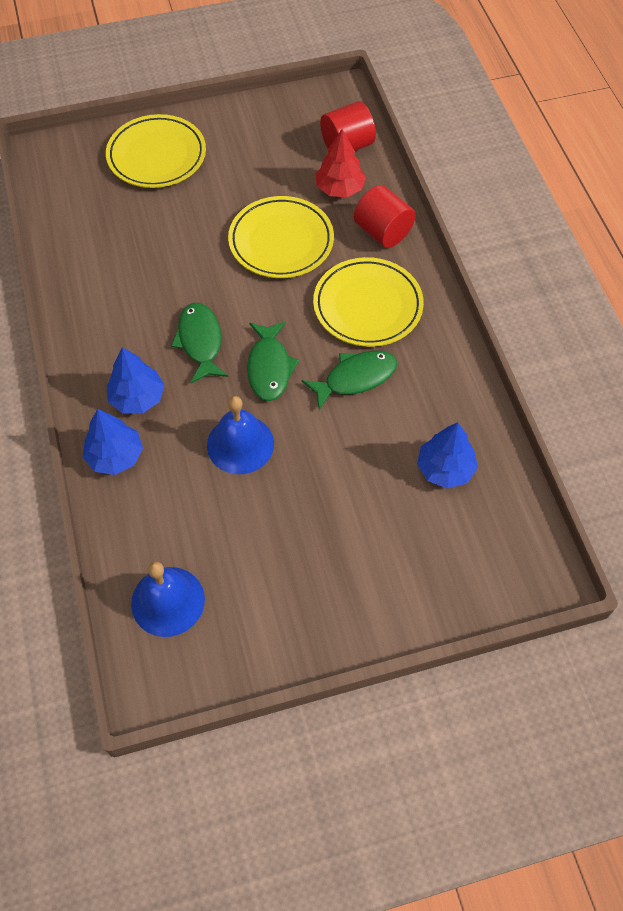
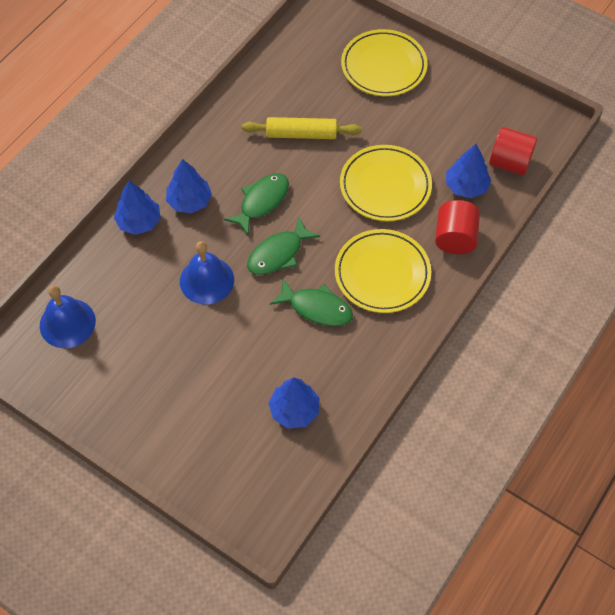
camera: 50 degrees right, 0 degrees up
red tree [315,129,366,197] -> blue tree [446,144,491,198]
none -> yellow rolling pin [242,117,362,139]

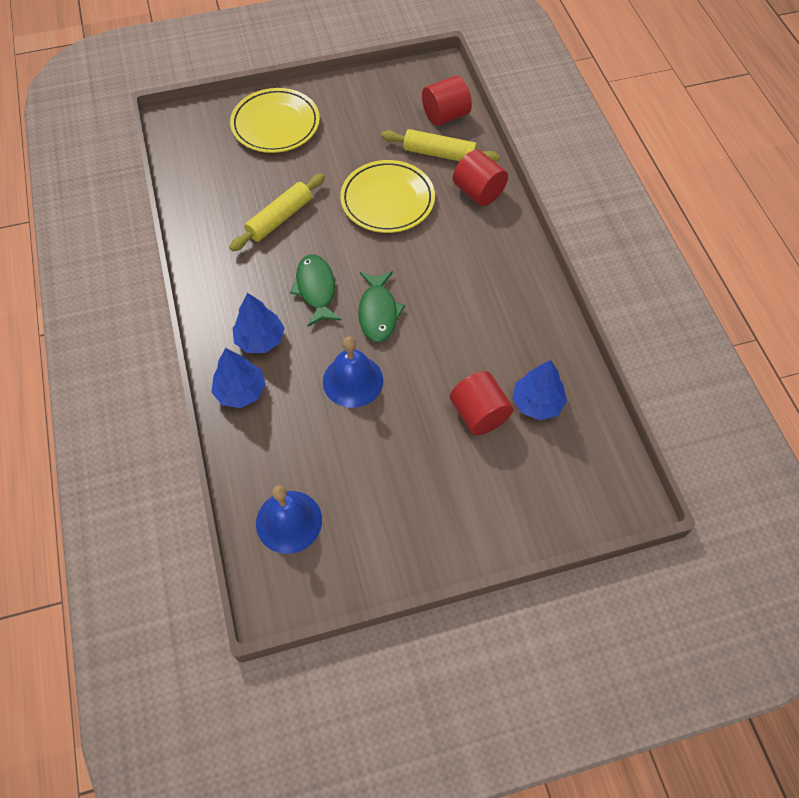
camera: 50 degrees left, 0 degrees up
green fish [270,279,353,327] -> none
yellow plate [335,229,431,313] -> none
blue tree [446,144,491,198] -> yellow rolling pin [381,129,500,162]
none -> red cylinder [450,371,514,435]

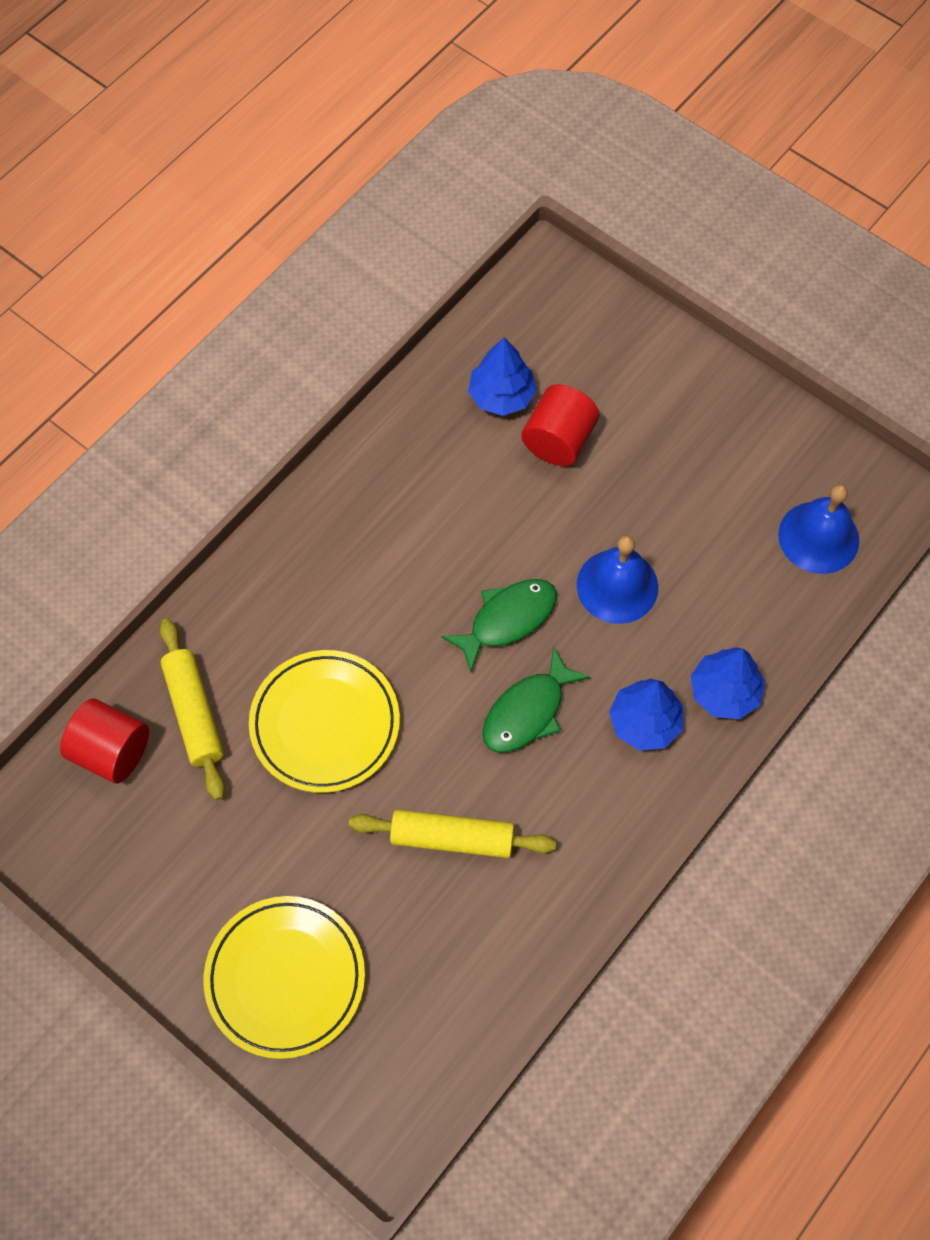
camera: 125 degrees left, 5 degrees up
red cylinder [453,150,508,206] -> none

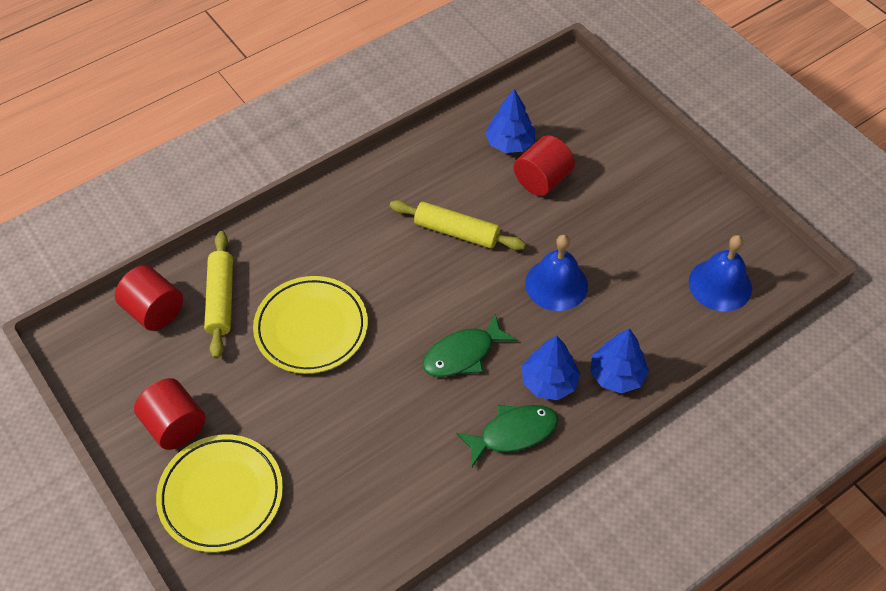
camera: 15 degrees right, 10 degrees down
yellow rolling pin [349,810,556,858] -> yellow rolling pin moved to [390,200,526,250]
green fish [441,579,557,672] -> green fish moved to [456,405,558,467]
none -> red cylinder [134,378,206,450]

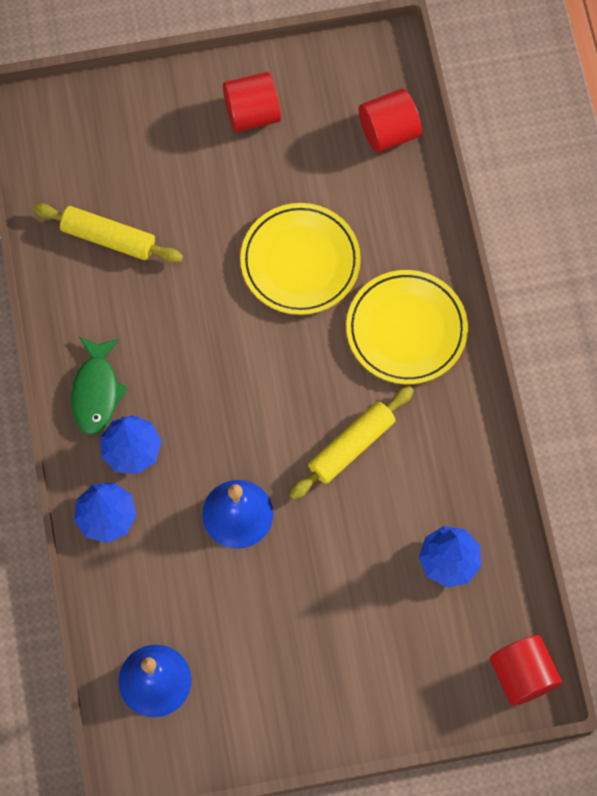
camera: 115 degrees right, 15 degrees up
yellow plate [156,434,283,552] -> yellow plate moved to [346,270,468,384]
yellow rolling pin [204,231,233,359] -> yellow rolling pin moved to [33,203,183,263]
green fish [422,314,517,377] -> none
red cylinder [514,135,575,196] -> red cylinder moved to [490,635,562,706]

